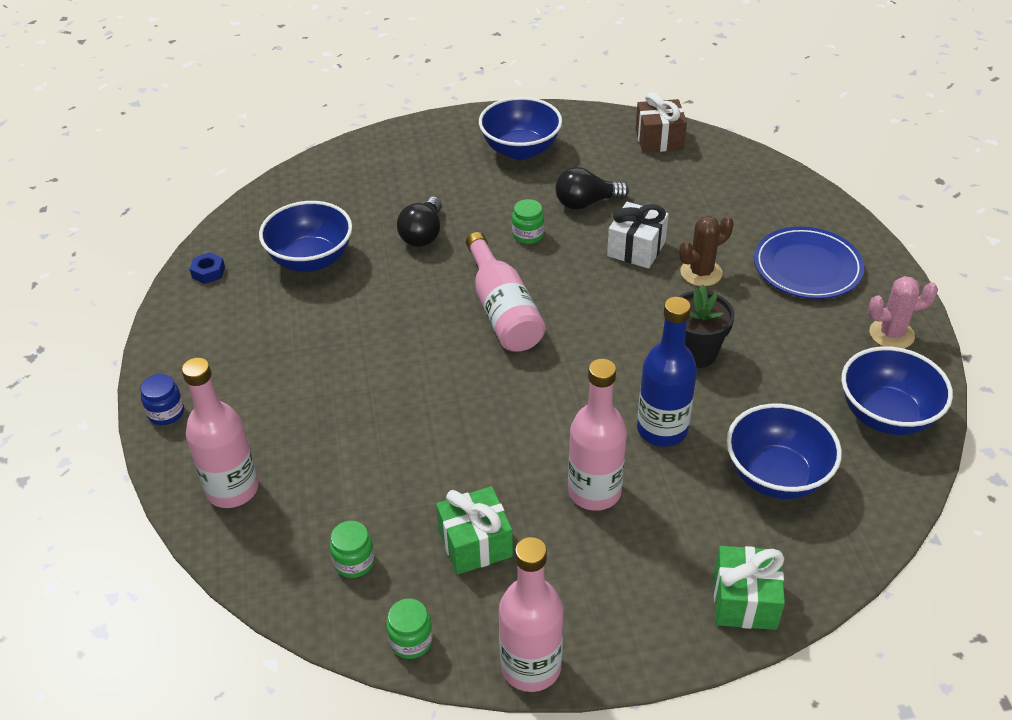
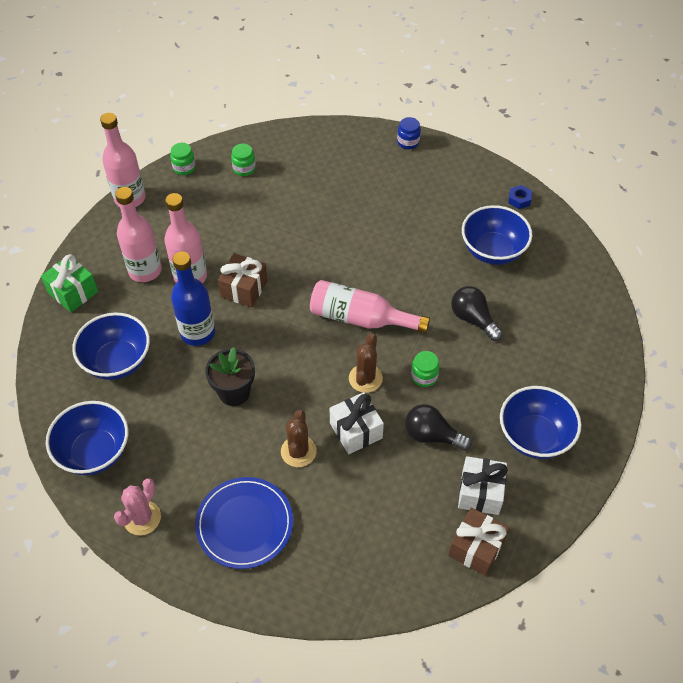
camera: 125 degrees right, 10 degrees up
pink bottle [182,357,259,508] -> pink bottle moved to [115,187,162,282]
green gift [436,486,513,575] -> none
black light bulb [555,167,629,210] -> black light bulb turned 90 degrees counterclockwise [405,404,472,451]
none -> brown gift [218,253,268,307]
none -> brown cactus [349,333,383,393]
none -> white gift [458,456,508,515]

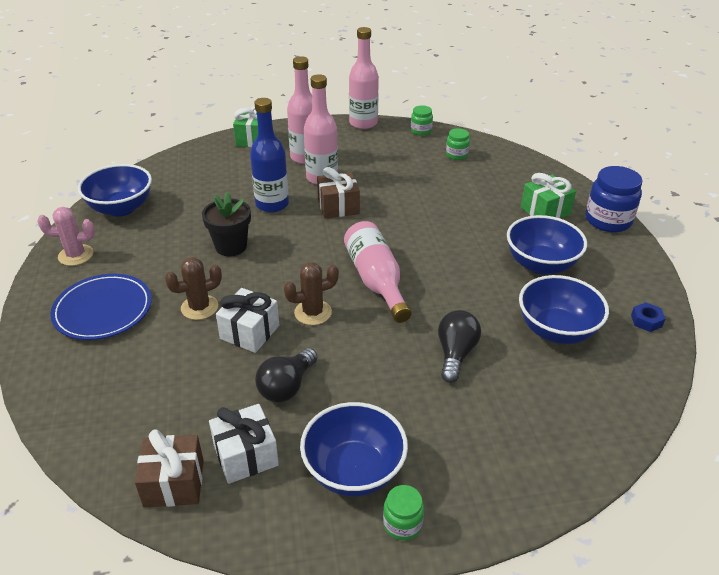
camera: 55 degrees right, 15 degrees down
blue bowl [72,313,150,380] -> blue bowl moved to [507,215,587,275]
blue jar [397,117,421,149] -> blue jar [586,166,642,232], size x1.84
black light bulb [405,404,472,451] -> black light bulb turned 135 degrees counterclockwise [255,348,318,403]
green jar [411,351,440,387] -> green jar moved to [383,485,424,541]
none -> green gift [521,173,576,218]

